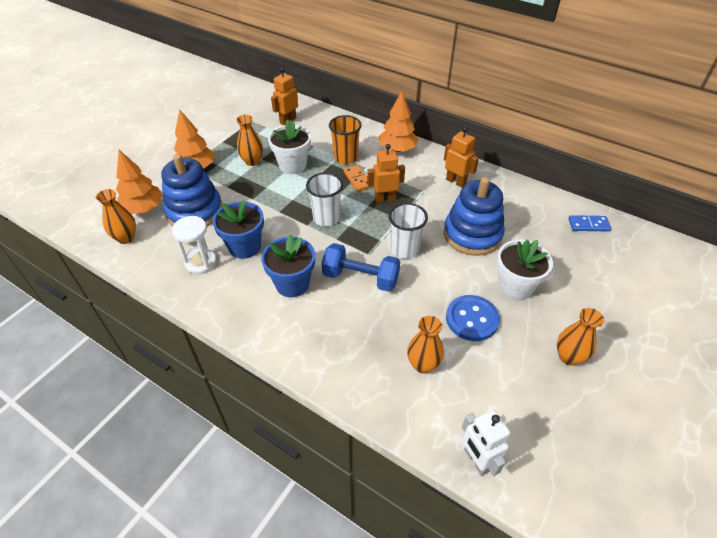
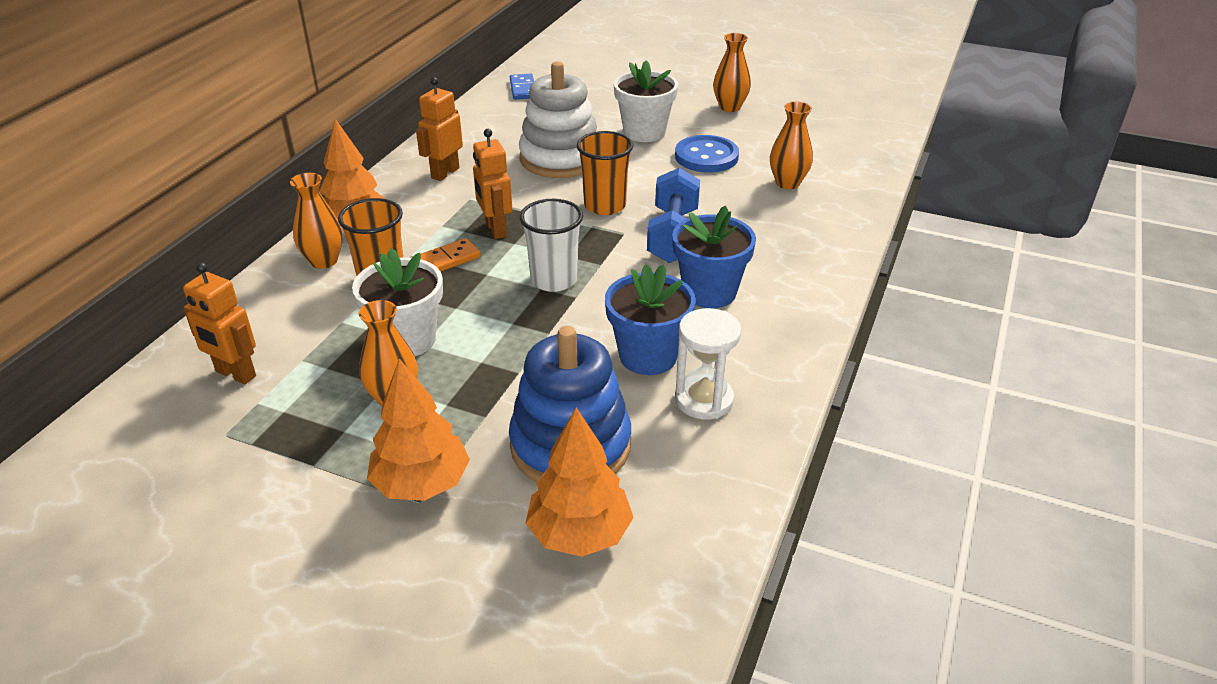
camera: 100 degrees left, 10 degrees down
orange vase [96,189,136,244] -> orange vase moved to [290,173,343,269]
white cup [388,203,428,259] -> orange cup [577,131,633,215]
blue stacking toy [444,177,505,256] -> white stacking toy [519,61,597,178]
white robot [462,410,510,476] -> none

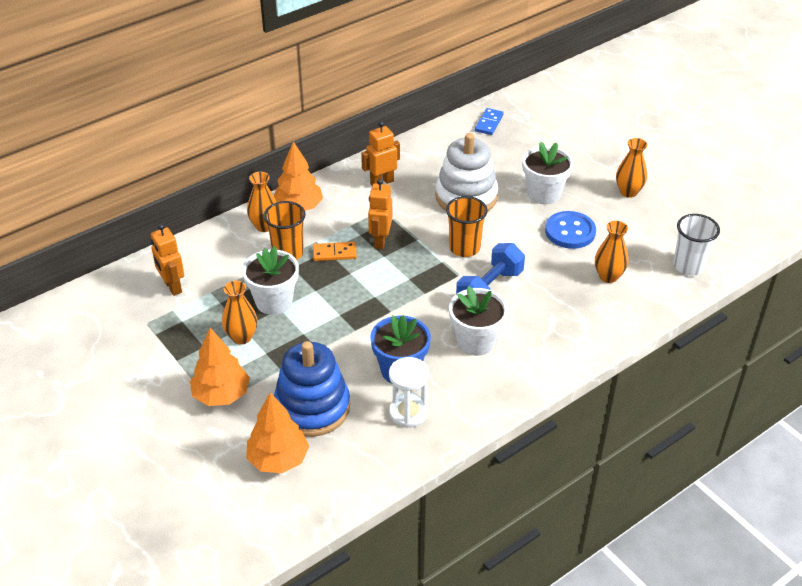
camera: 30 degrees right, 5 degrees up
white cup [520,199,583,292] -> white cup moved to [673,214,720,276]
blue flower pot [672,206,756,308] -> white flower pot [449,286,508,356]

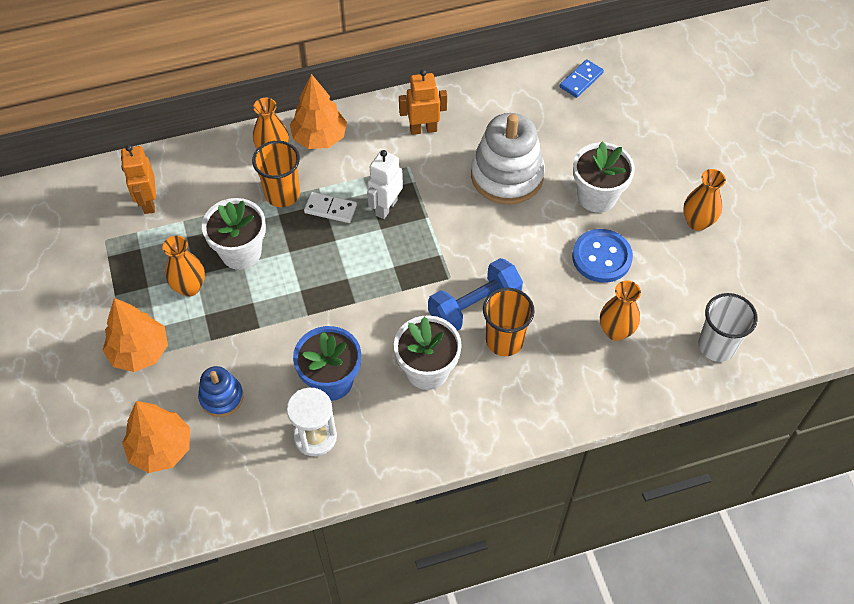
camera: 20 degrees right, 15 degrees up
blue stacking toy [274,341,350,437] -> blue stacking toy [198,366,243,417], size x0.53
orange domino [313,242,357,261] -> white domino [304,192,357,223]
orange robot [368,179,392,249] -> white robot [367,150,403,219]
orange cup [446,196,488,257] -> orange cup moved to [483,288,535,356]

